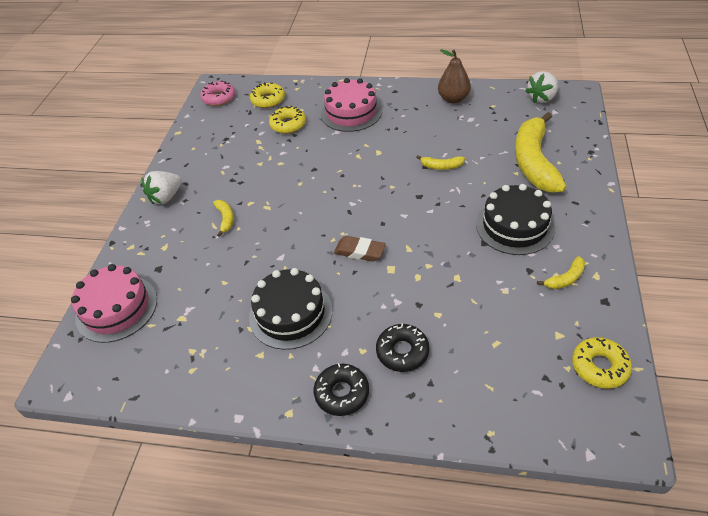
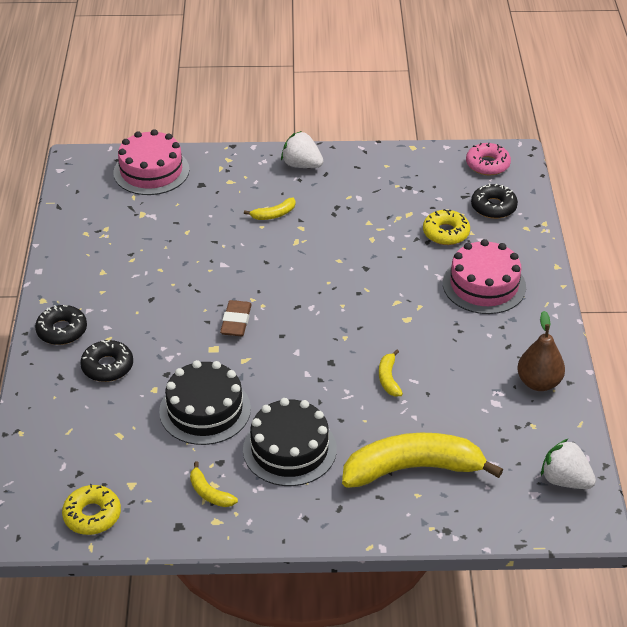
camera: 75 degrees right, 5 degrees down
black cake [249,268,332,350] -> black cake moved to [159,360,251,445]
yellow donut [250,82,285,108] -> black donut [471,183,518,219]

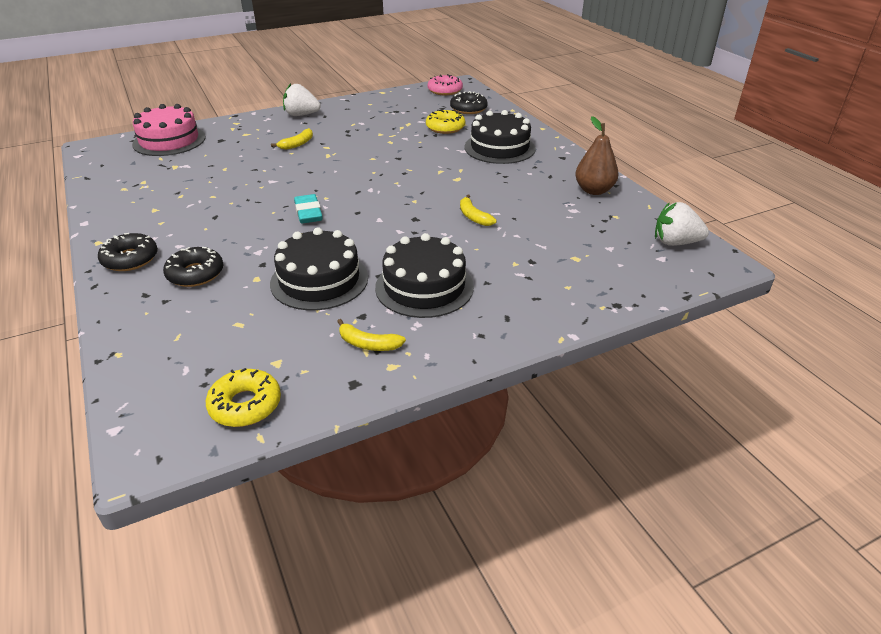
camera: 25 degrees left, 5 degrees down
brown eraser [220,300,252,336] -> turquoise eraser [294,194,322,224]
yellow banana [342,433,503,488] -> none
pink cake [443,239,526,314] -> black cake [465,110,536,164]

